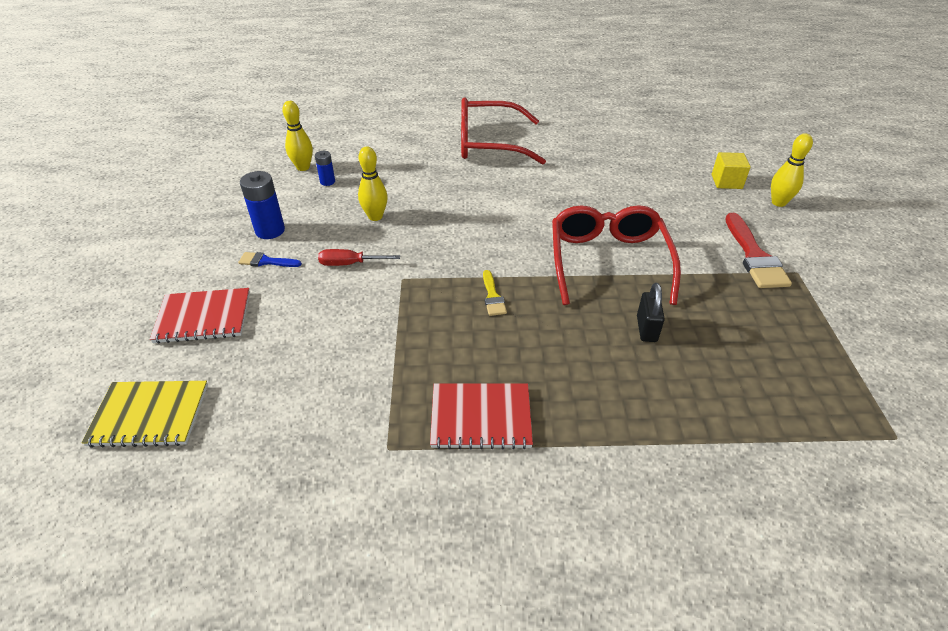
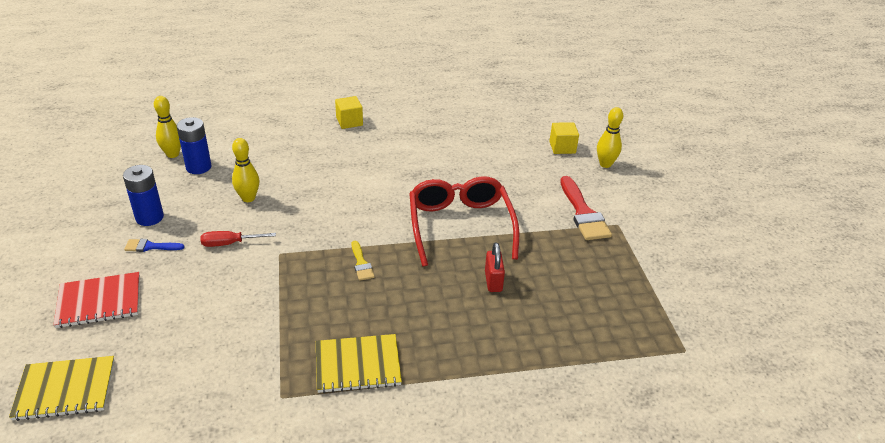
camera: 10 degrees left, 5 degrees down
blue battery [315,151,335,186] -> blue battery [177,117,212,174], size x1.76
red notebook [430,383,533,449] -> yellow notebook [316,334,402,393]
red glasses [461,98,546,165] -> yellow cube [335,96,363,129]
black padlock [637,283,665,342] -> red padlock [485,242,505,292]

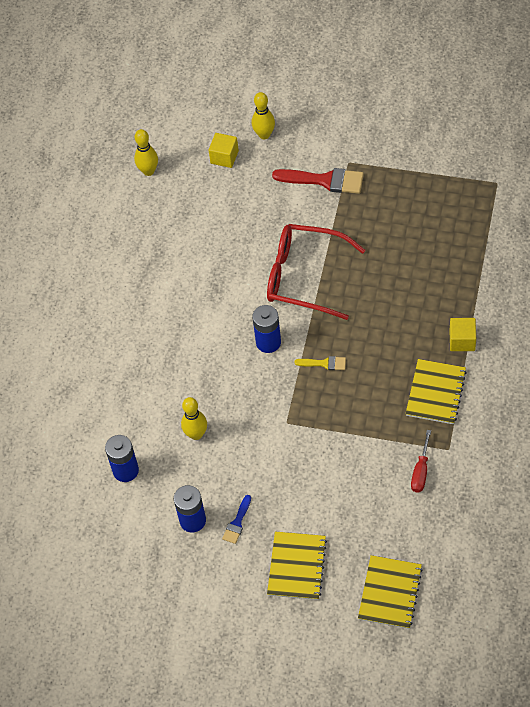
camera: 60 degrees left, 20 degrees up
red notebook [53,272,140,328] -> yellow notebook [267,532,327,600]
yellow bowling pin [154,96,181,158] -> yellow bowling pin moved to [134,129,158,176]
red screwdriver [200,231,276,247] -> red screwdriver moved to [411,430,431,493]
yellow cube [335,96,363,129] -> yellow cube moved to [450,318,476,351]
red padlock [485,242,505,292] -> none
none -> blue battery [252,305,281,353]

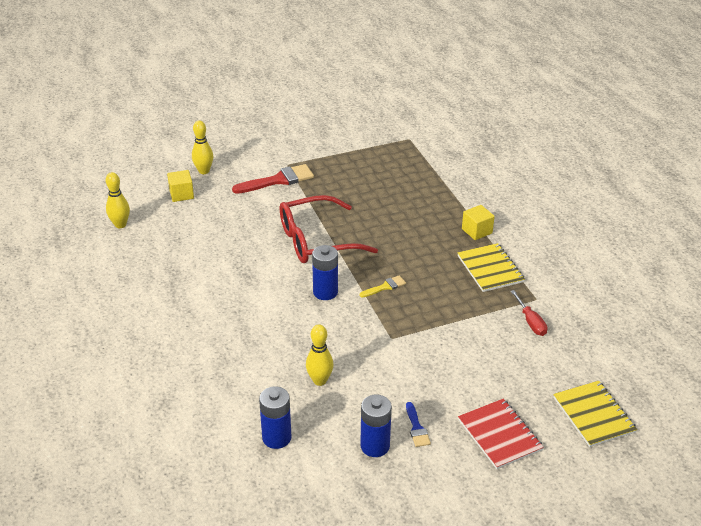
camera: 40 degrees left, 20 degrees down
yellow notebook [267,532,327,600] -> red notebook [458,399,544,469]

